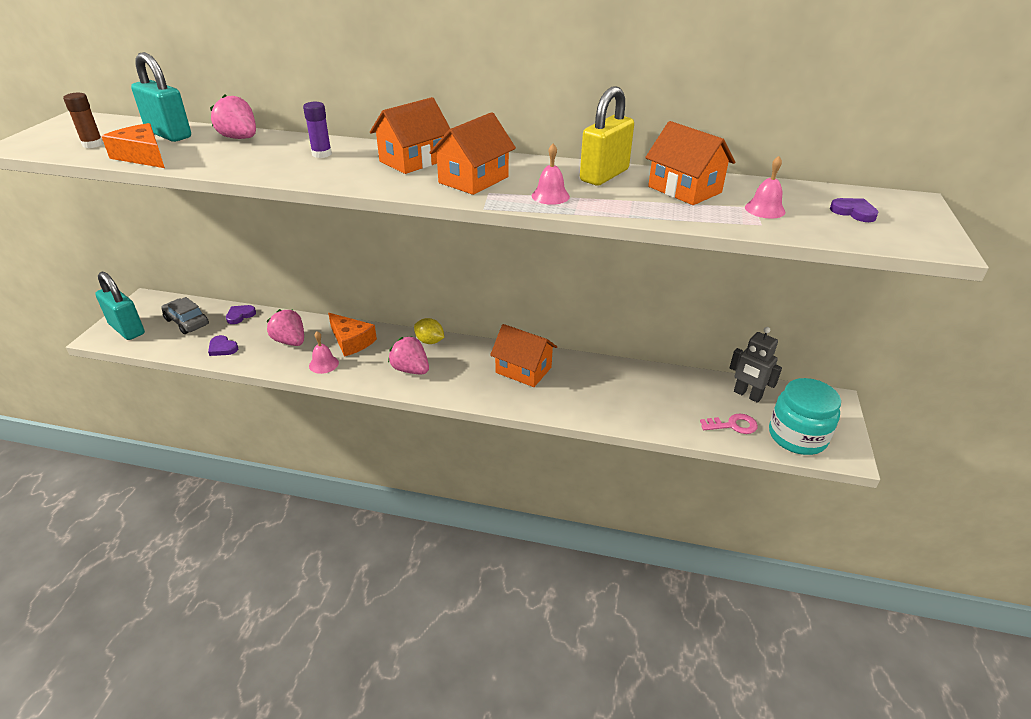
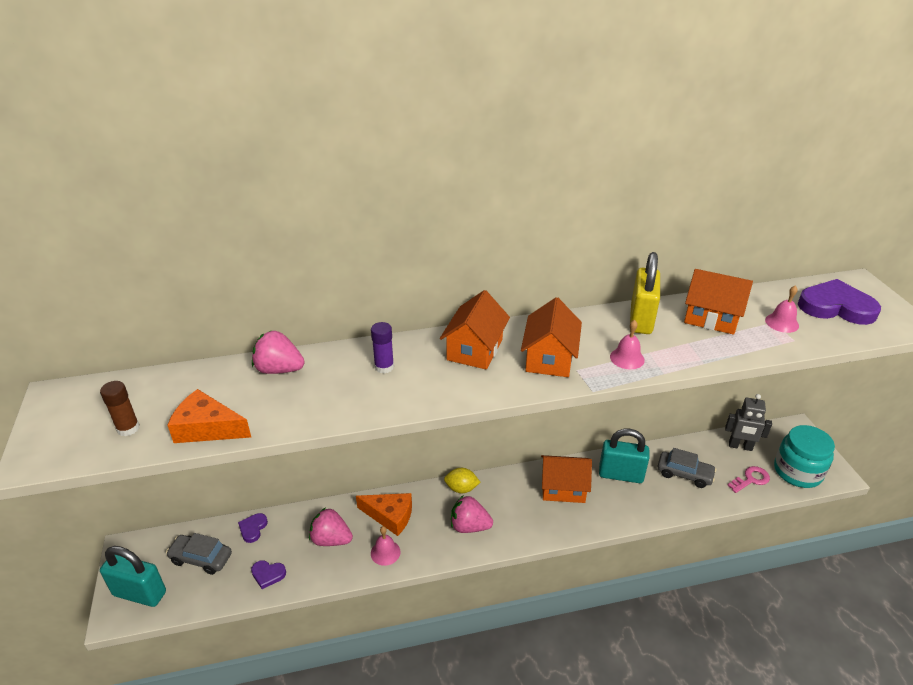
camera: 25 degrees left, 0 degrees up
turquoise padlock [131,52,191,142] -> turquoise padlock moved to [599,429,649,483]
purple heart [830,198,878,222] -> purple heart [798,279,881,325], size x2.08
none -> grey car [657,448,716,488]

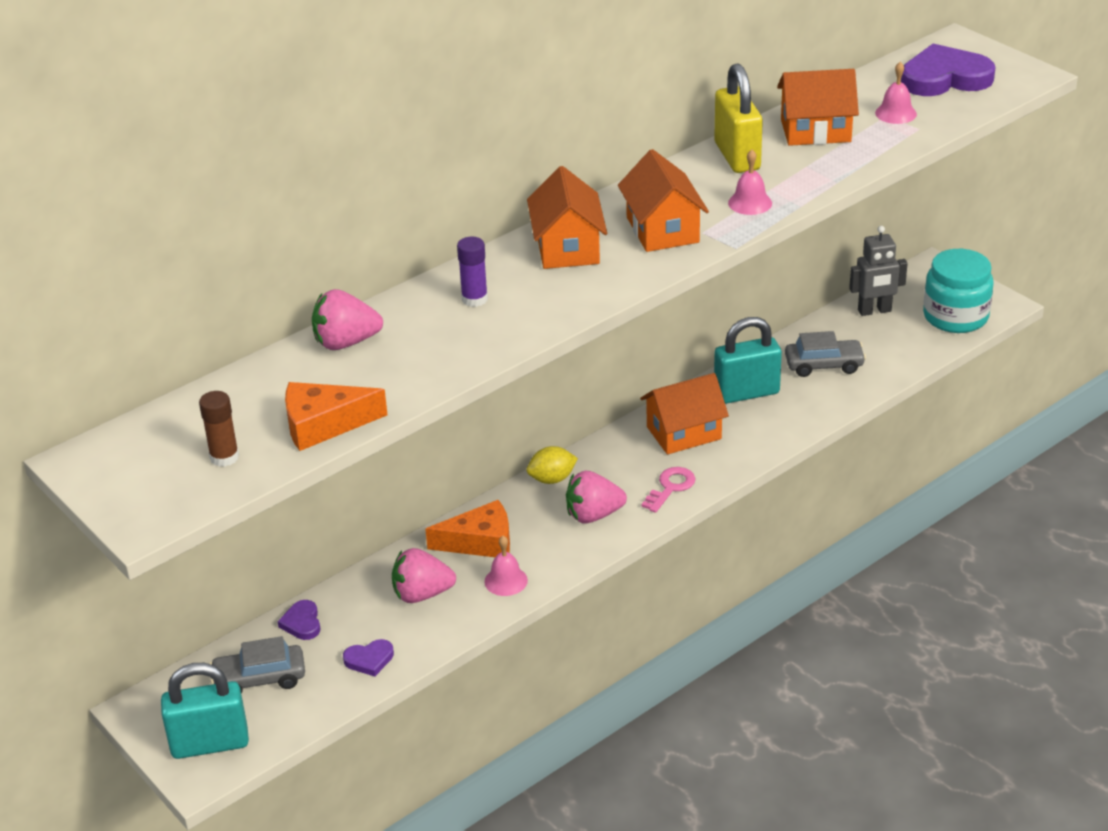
camera: 25 degrees left, 0 degrees up
pink key [727,466,770,493] -> pink key moved to [641,467,696,513]

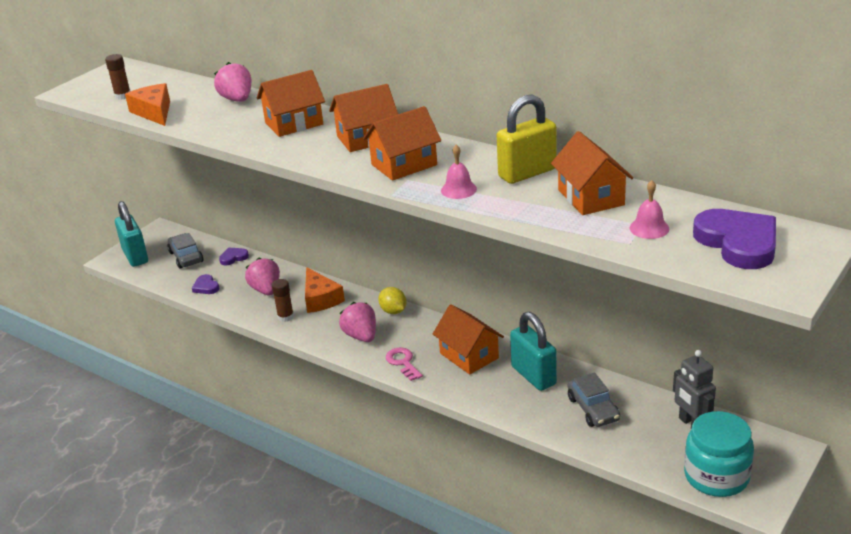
camera: 75 degrees right, 5 degrees down
purple glue stick [457,236,488,307] -> orange house [257,70,325,137]
pink bell [484,536,528,596] -> brown glue stick [272,279,294,322]
pink key [641,467,696,513] -> pink key turned 135 degrees counterclockwise [386,348,423,381]

